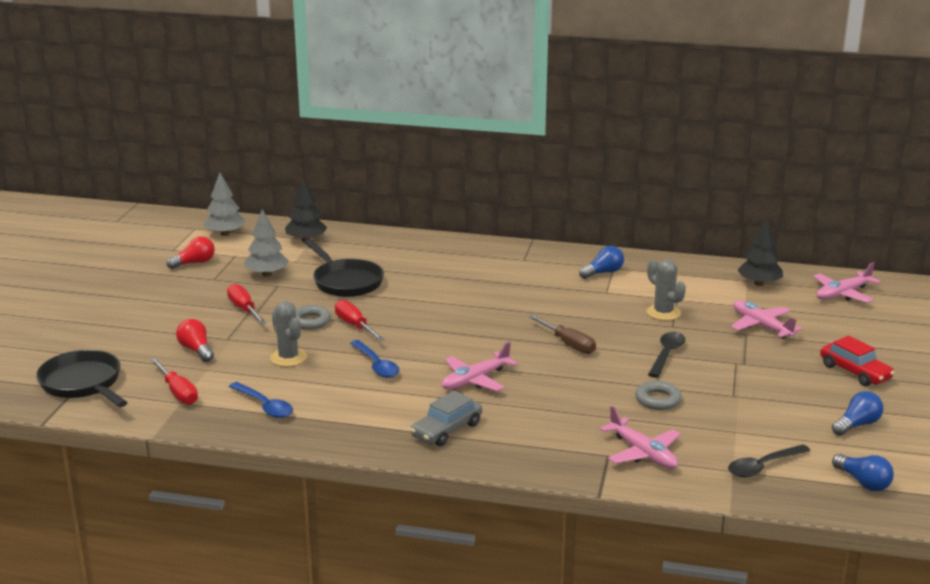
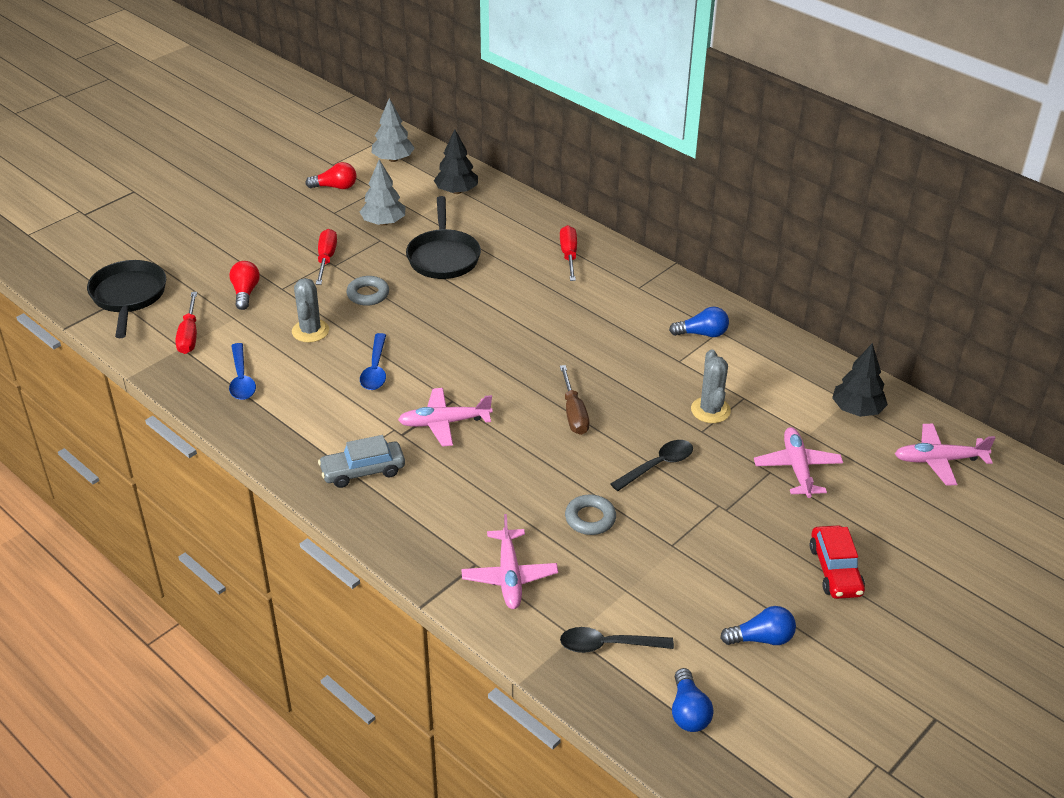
camera: 30 degrees right, 15 degrees up
red screwdriver [335,300,384,341] -> red screwdriver moved to [560,225,577,281]

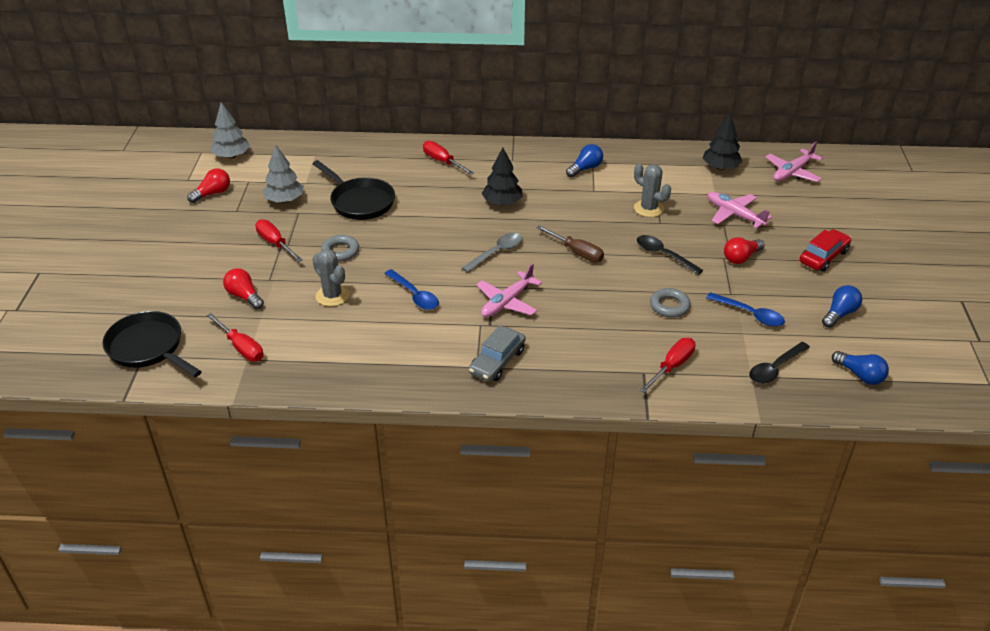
camera: 40 degrees left, 0 degrees up
blue spoon [229,343,256,400] -> blue spoon moved to [706,292,785,327]
black tree [434,129,478,194] -> black tree moved to [482,147,523,206]
pink plane [461,514,558,609] -> red screwdriver [639,338,696,393]
black spoon [611,440,693,491] -> black spoon turned 60 degrees counterclockwise [637,235,703,275]
red car [810,525,865,599] -> red car turned 90 degrees counterclockwise [800,229,851,272]
none -> grey spoon [462,233,522,273]
none -> red light bulb [724,237,765,264]

